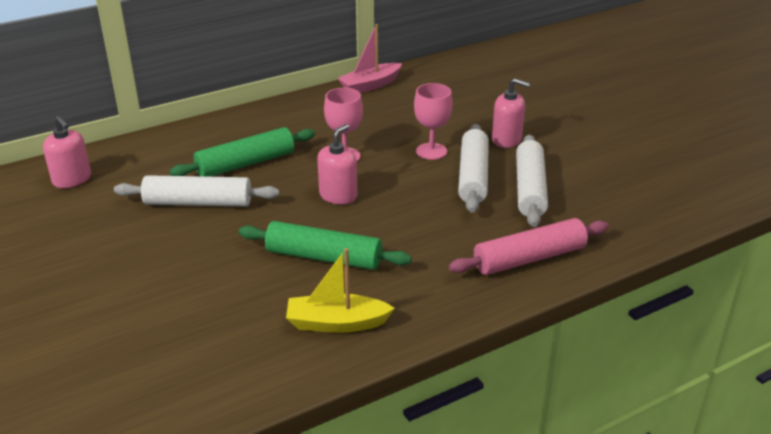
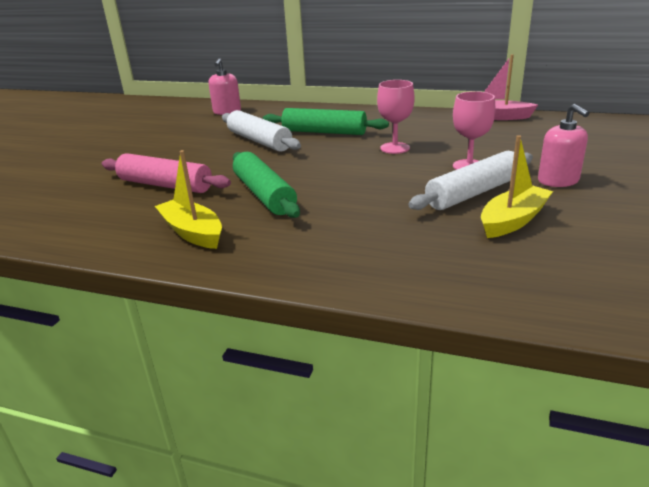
camera: 50 degrees right, 5 degrees down
pink soap dispenser [317,124,357,204] -> none
pink rolling pin [449,218,609,275] -> pink rolling pin moved to [102,153,231,193]
white rolling pin [516,135,548,227] -> yellow boat [481,135,553,238]

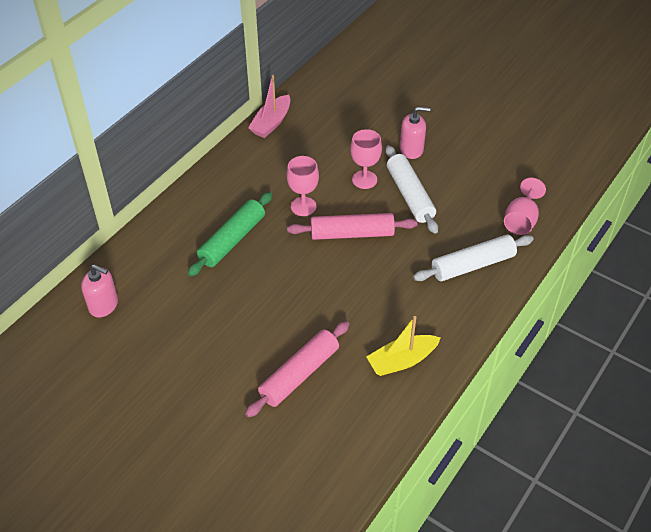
camera: 75 degrees left, 20 degrees up
white rolling pin [222,110,301,152] -> white rolling pin moved to [413,235,534,281]
green rolling pin [233,152,300,218] -> none
yellow boat [481,135,553,238] -> none
none -> pink rolling pin [287,213,417,240]
none -> pink goblet [504,177,546,235]

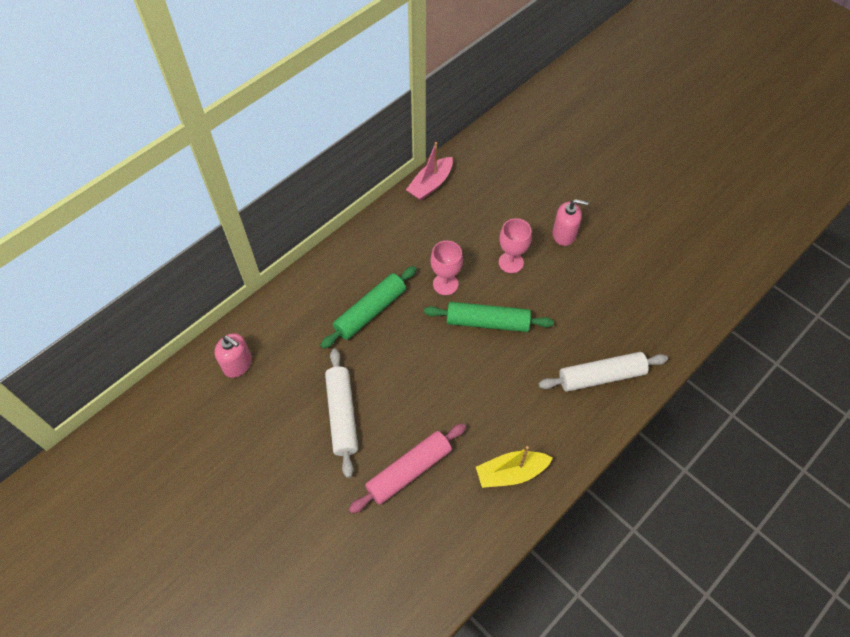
camera: 10 degrees right, 10 degrees up
pink rolling pin [287,213,417,240] -> green rolling pin [424,302,554,332]
white rolling pin [385,145,438,234] -> white rolling pin moved to [325,349,358,478]
pink goblet [504,177,546,235] -> none

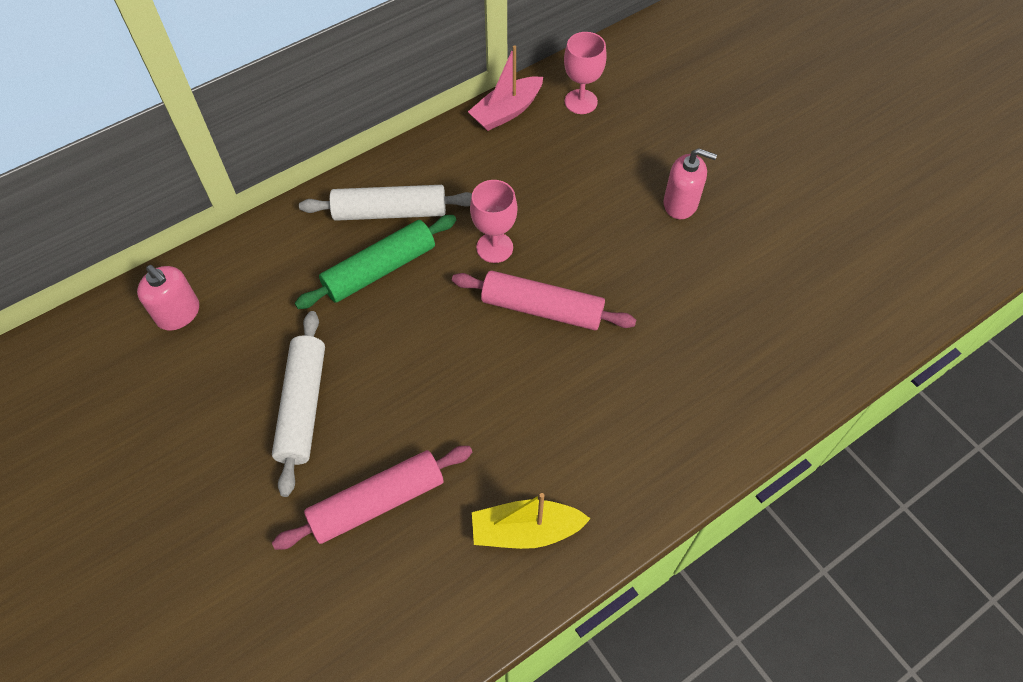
camera: 10 degrees right, 0 degrees up
green rolling pin [424,302,554,332] -> pink rolling pin [452,271,636,330]
pink goblet [499,218,532,273] -> pink goblet moved to [564,32,607,114]
white rolling pin [538,352,668,392] -> white rolling pin moved to [299,185,472,221]

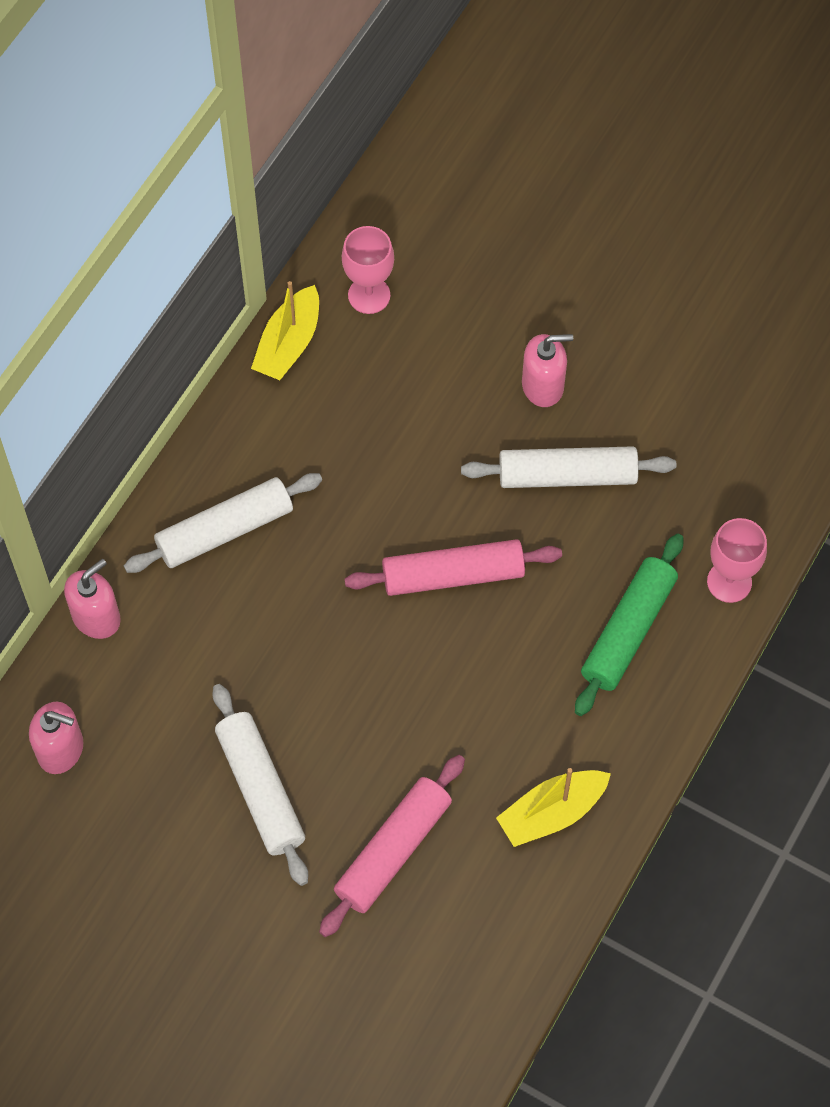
camera: 25 degrees left, 5 degrees up
green rolling pin [295,215,456,309] -> green rolling pin moved to [575,534,683,716]
pink boat [468,45,543,131] -> yellow boat [251,281,319,380]
pink goblet [470,180,517,263] -> pink goblet moved to [707,518,767,603]
none -> pink soap dispenser [64,559,121,639]
none -> white rolling pin [461,446,676,488]

